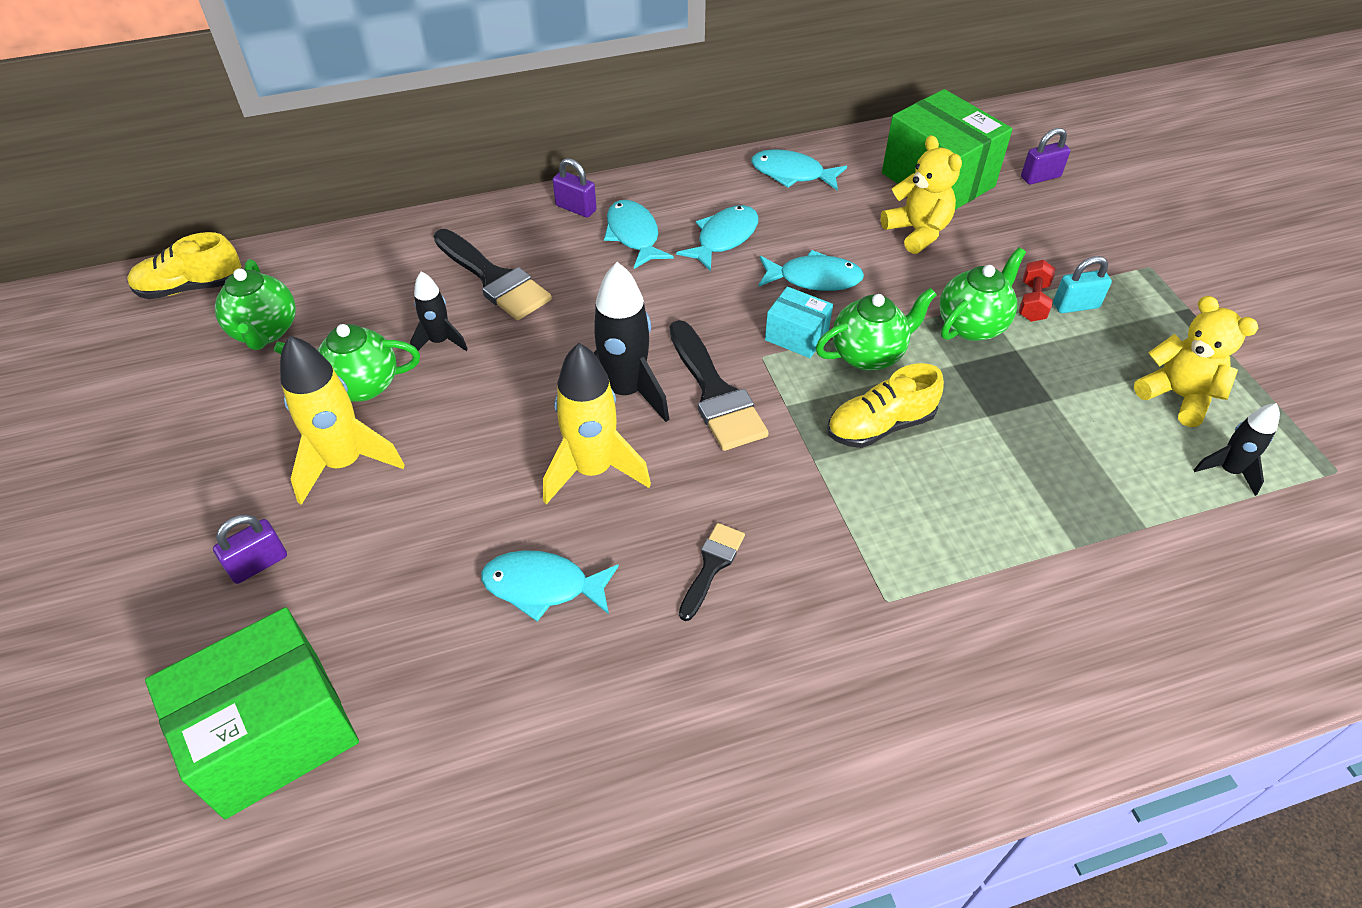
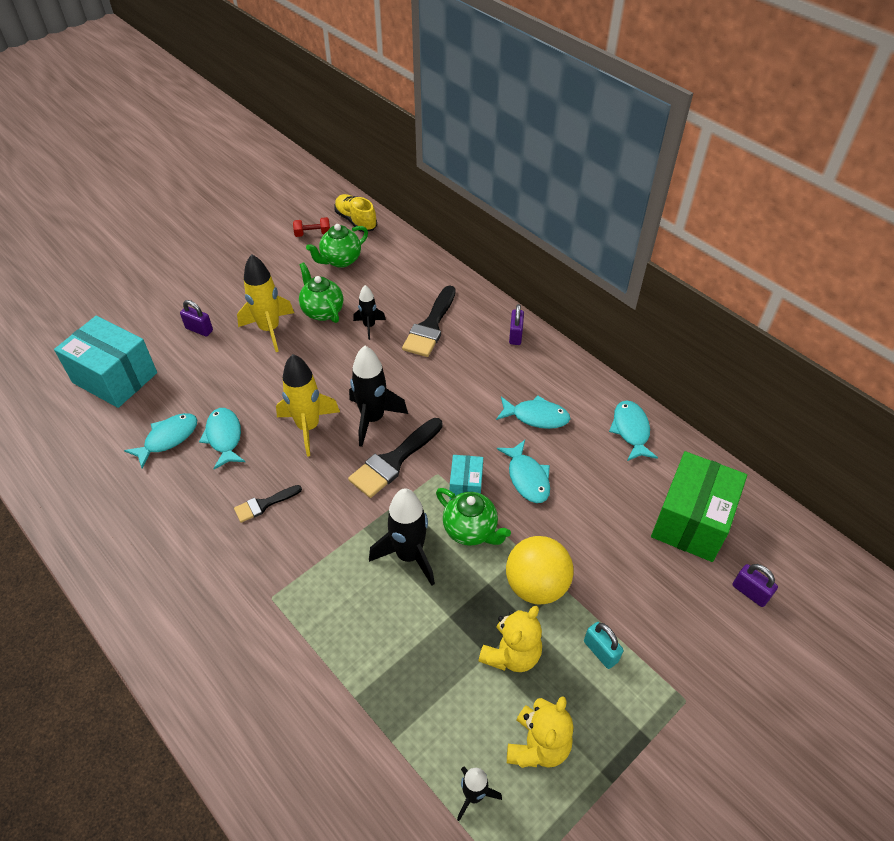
camera: 65 degrees right, 0 degrees up
green box [145,607,359,819] -> turquoise box [54,316,157,408]
turquoise fish [604,200,674,269] -> turquoise fish moved to [124,413,197,468]
black brush [679,523,745,621] -> black brush turned 150 degrees clockwise [234,485,302,523]
yellow shoe [827,363,944,448] -> black rocket [369,489,435,586]
yellow teddy bear [881,135,962,254] -> yellow teddy bear moved to [478,606,542,672]
green teapot [939,247,1026,341] -> yellow ball [506,536,573,604]
red dumbbell [1019,260,1055,322] -> red dumbbell moved to [293,217,330,237]

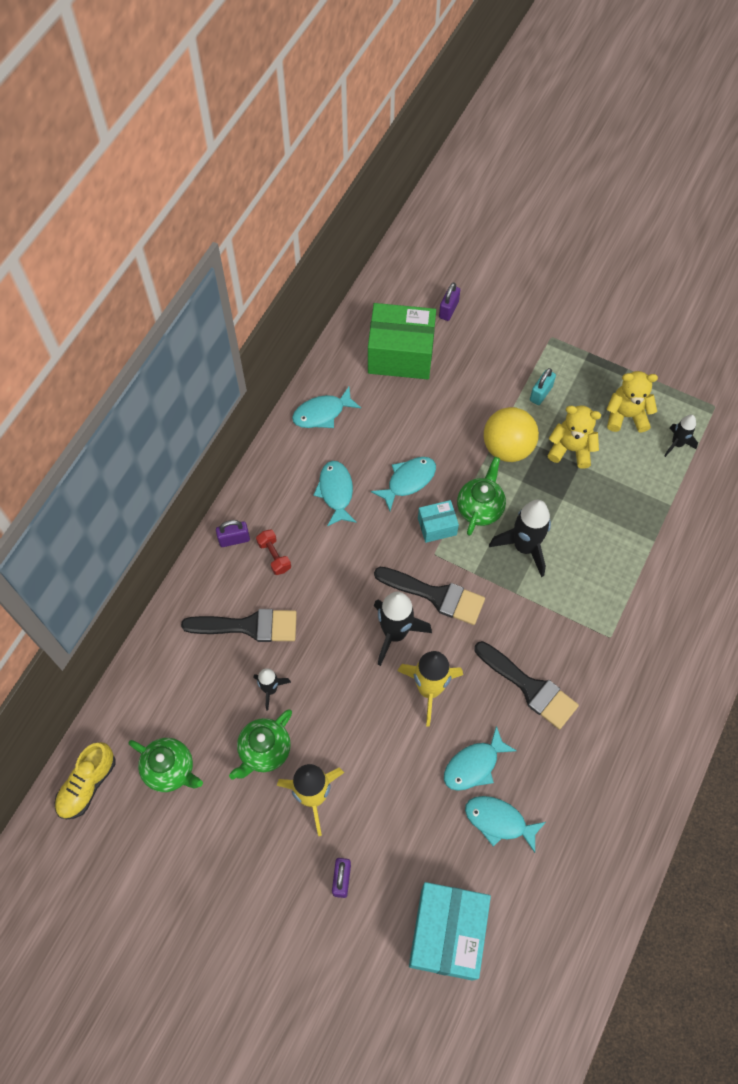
camera: 110 degrees left, 15 degrees up
black brush [234,485,302,523] -> black brush [475,641,579,729], size x1.77
red dumbbell [293,217,330,237] -> red dumbbell moved to [256,529,291,575]

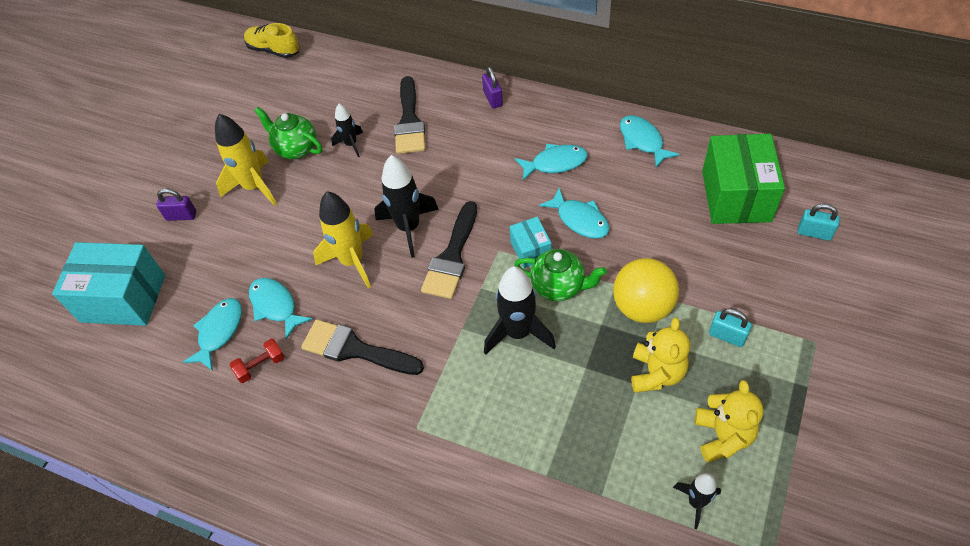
camera: 90 degrees right, 10 degrees down
green teapot [129,738,203,792] -> none
red dumbbell [256,529,291,575] -> red dumbbell moved to [230,339,285,383]
purple padlock [439,282,460,321] -> turquoise padlock [798,203,840,241]
black brush [475,641,579,729] -> black brush turned 75 degrees clockwise [301,319,424,375]

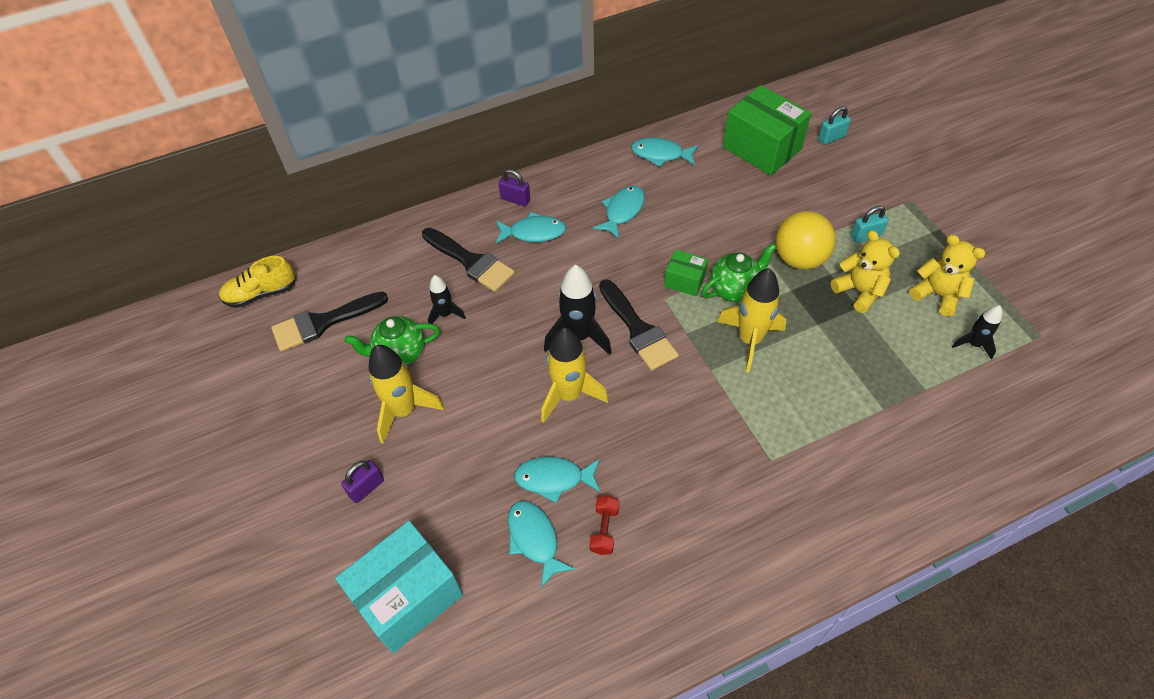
camera: 50 degrees left, 0 degrees up
black brush [301,319,424,375] -> black brush moved to [271,291,388,352]
black rocket [484,266,556,355] -> yellow rocket [717,268,786,373]
turquoise box [510,217,552,268] -> green box [664,249,708,297]
turquoise fish [539,188,609,239] -> turquoise fish moved to [496,212,566,244]

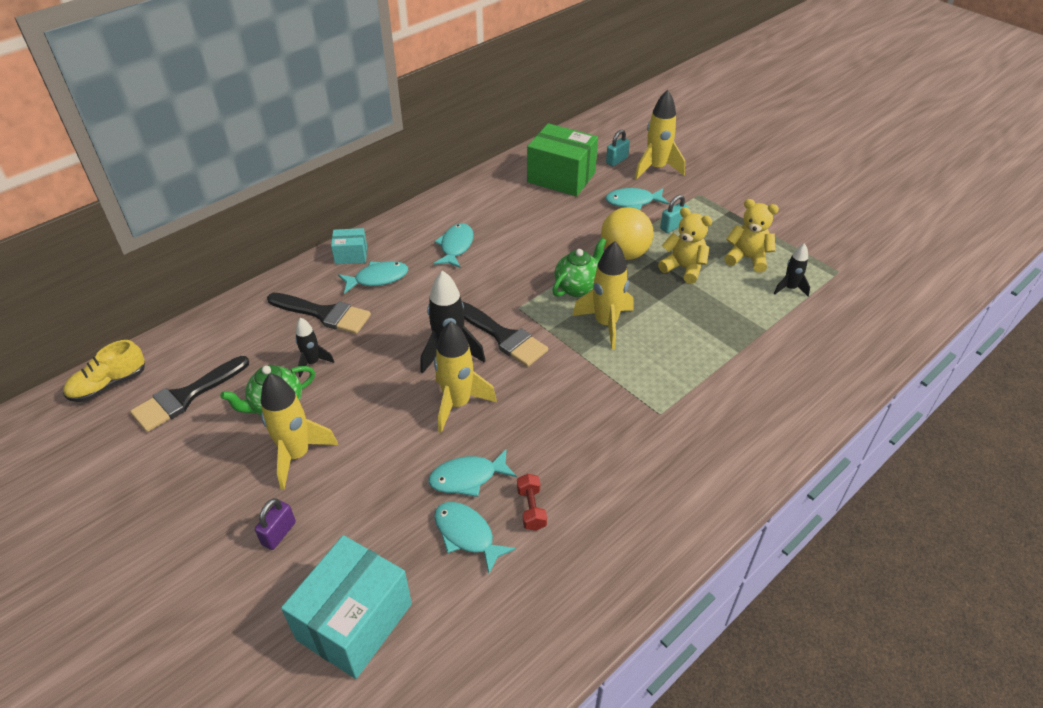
camera: 20 degrees left, 10 degrees down
purple padlock [499,169,530,206] -> turquoise box [331,228,367,264]
turquoise fish [631,137,699,167] -> turquoise fish moved to [605,188,669,210]
green box [664,249,708,297] -> none
none -> yellow rocket [635,90,685,180]

